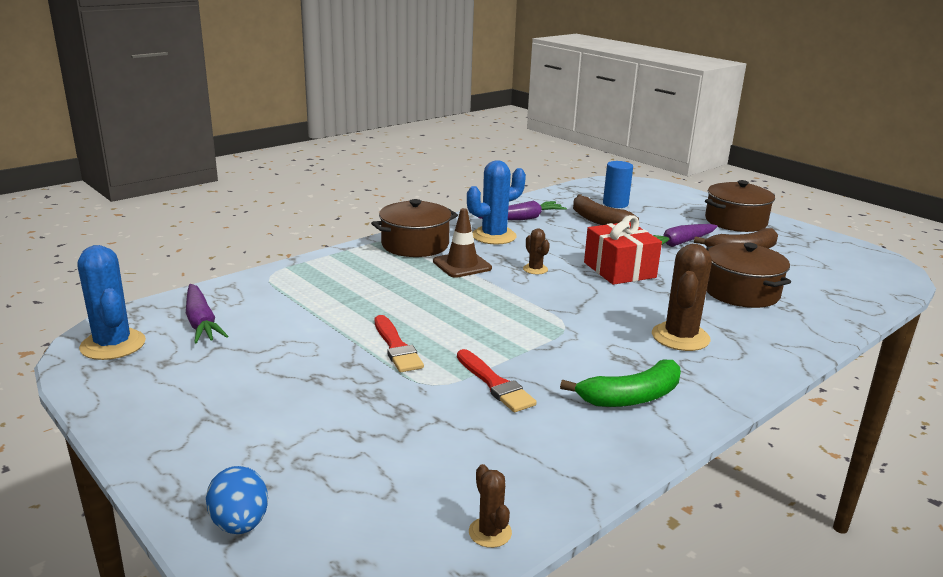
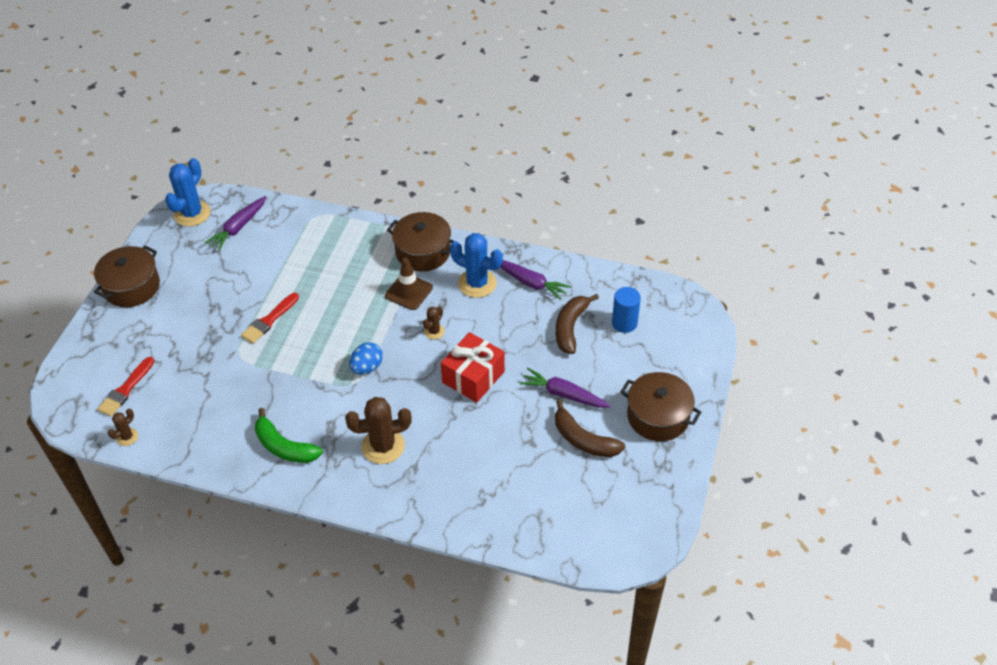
camera: 60 degrees right, 25 degrees up
blue egg [206,466,268,534] -> blue egg moved to [349,342,383,375]
red brush [457,349,537,412] -> red brush moved to [97,357,154,416]
brown pot [706,242,791,308] -> brown pot moved to [94,246,160,307]

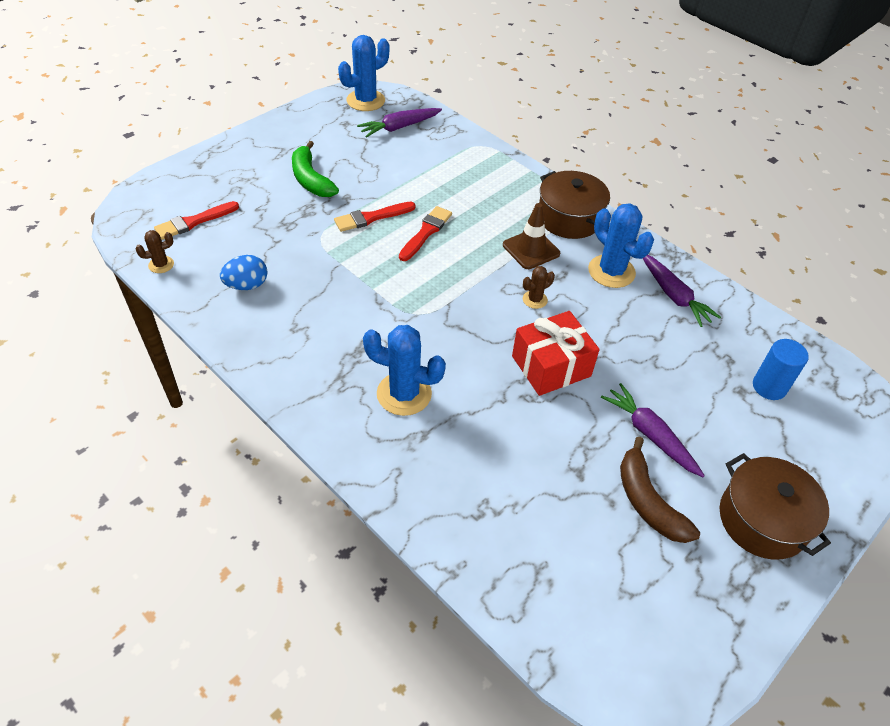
camera: 25 degrees right, 0 degrees up
brown pot [94,246,160,307] -> none
green banana [255,408,323,463] -> green banana moved to [292,141,339,197]
brown cactus [345,397,412,464] -> blue cactus [363,325,446,416]
blue egg [349,342,383,375] -> blue egg moved to [220,255,268,290]
brown banana [556,294,599,354] -> none
none -> red brush [399,206,452,261]

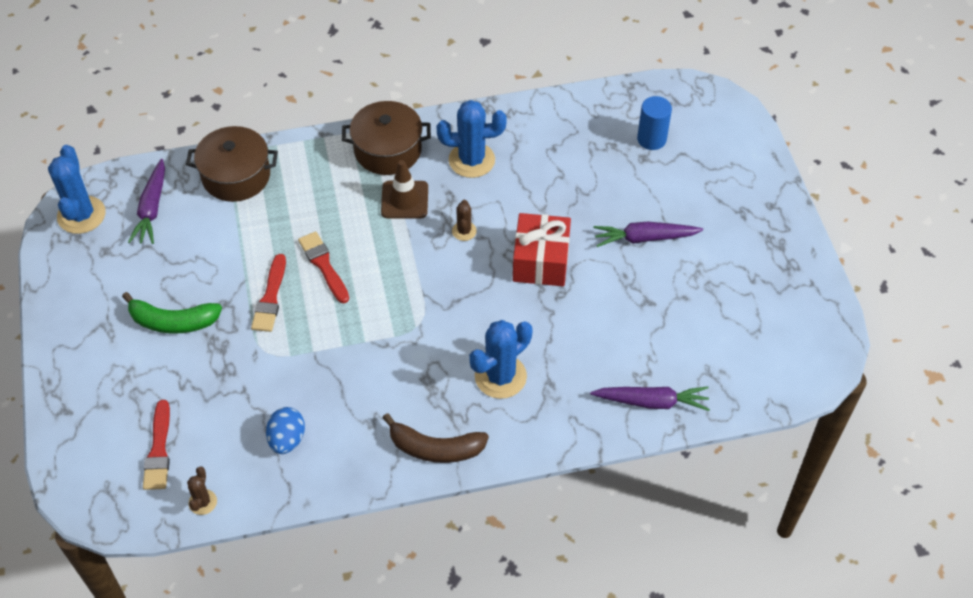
camera: 55 degrees left, 5 degrees up
brown banana [620,437,700,543] -> brown banana moved to [383,413,489,463]
purple carrot [643,255,721,327] -> purple carrot moved to [590,386,710,411]
brown pot [719,453,831,560] -> brown pot moved to [186,126,278,202]

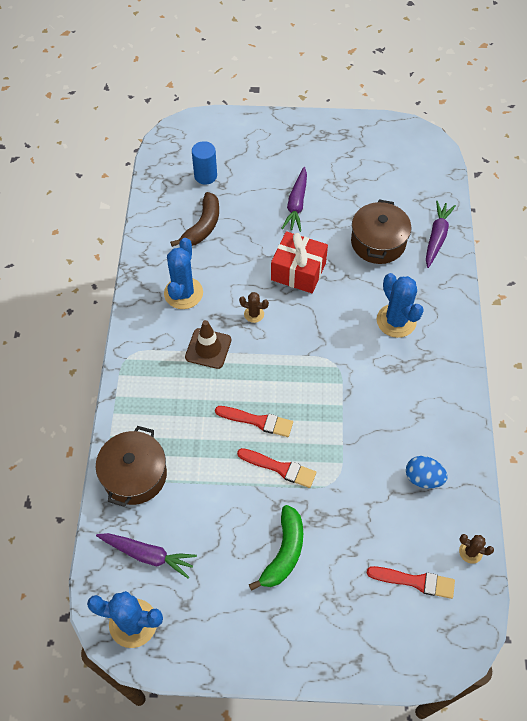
camera: 75 degrees left, 5 degrees up
red brush [298,231,349,303] -> red brush turned 150 degrees counterclockwise [215,406,293,437]
brown pot [342,101,431,175] -> brown pot moved to [351,199,411,264]
brown banana [383,413,489,463] -> brown banana moved to [170,192,219,247]

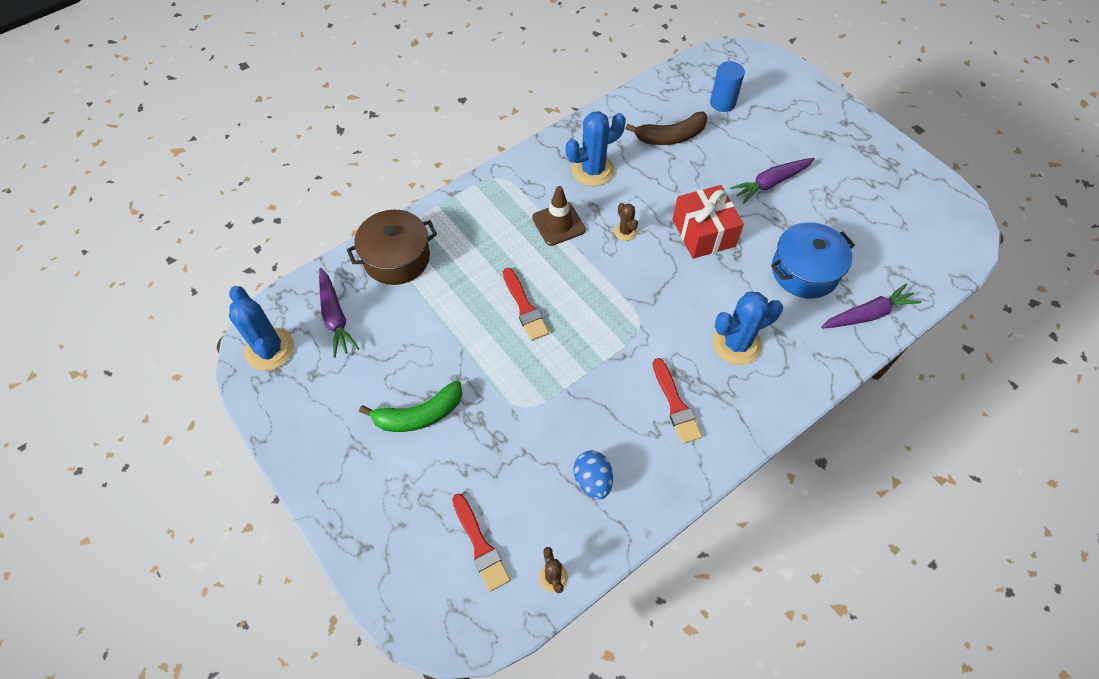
camera: 50 degrees right, 0 degrees up
red brush [237,448,316,488] -> red brush moved to [653,358,702,444]
brown pot [351,199,411,264] -> blue pot [771,222,855,298]
blue cactus [377,273,424,338] -> blue cactus turned 45 degrees clockwise [713,292,783,365]

